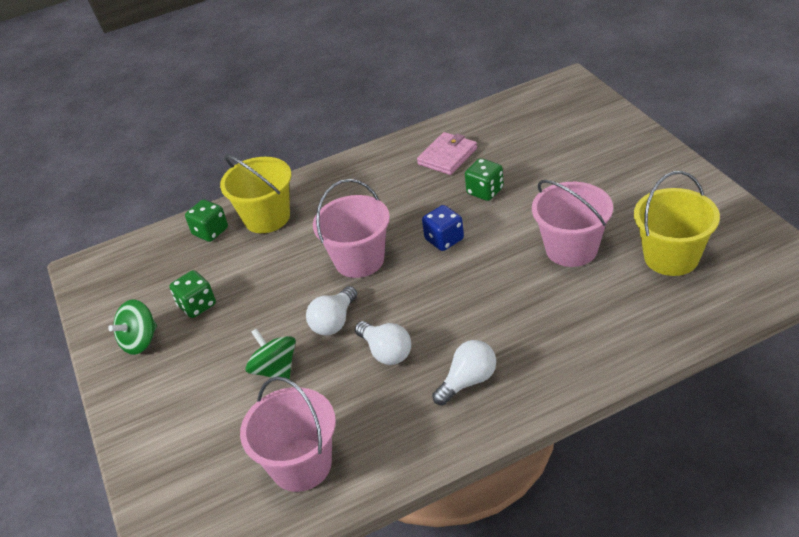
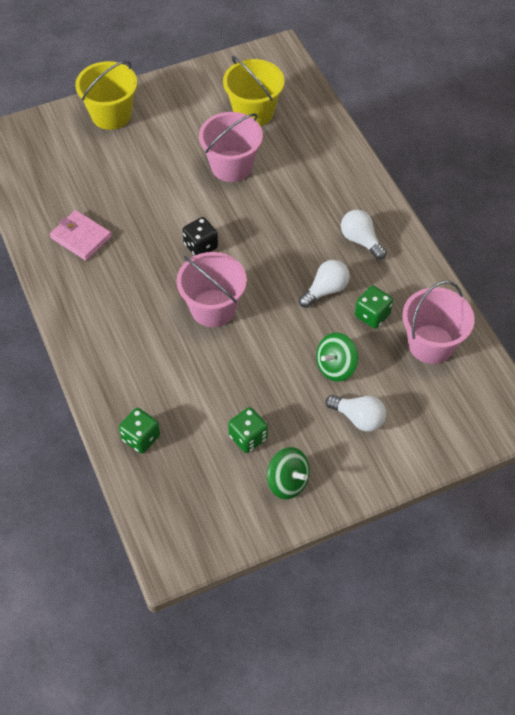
camera: 95 degrees left, 15 degrees up
yellow bucket [220,155,291,233] -> yellow bucket moved to [75,61,137,130]
white light bulb [306,286,357,335] -> white light bulb moved to [326,395,386,432]
blue dice [422,205,464,251] -> black dice [182,217,218,256]
green dice [465,158,504,201] -> green dice moved to [355,286,393,328]

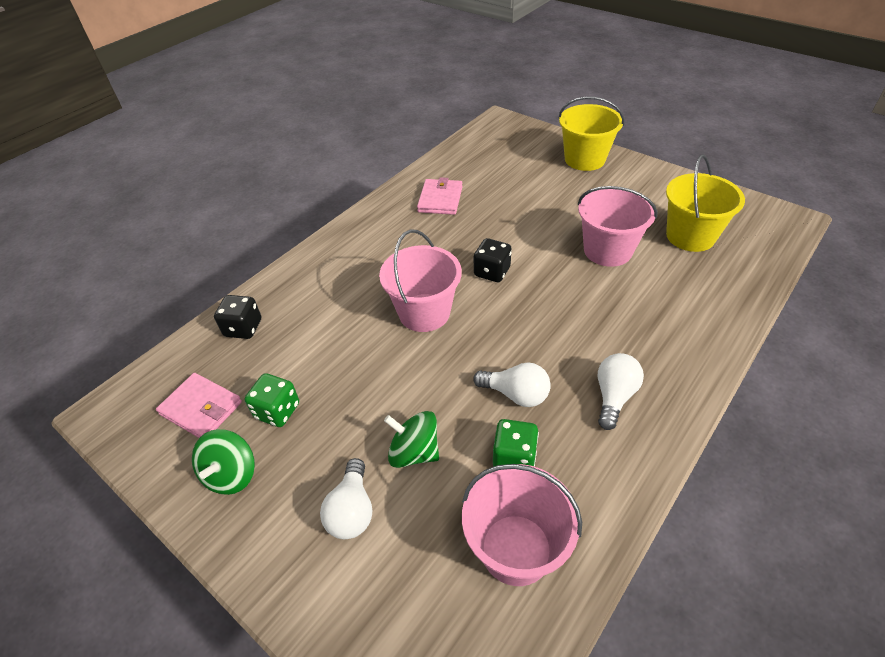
camera: 65 degrees right, 10 degrees down
green dice [119,408,160,454] -> black dice [214,295,261,339]
none -> pink wallet [156,373,242,438]

